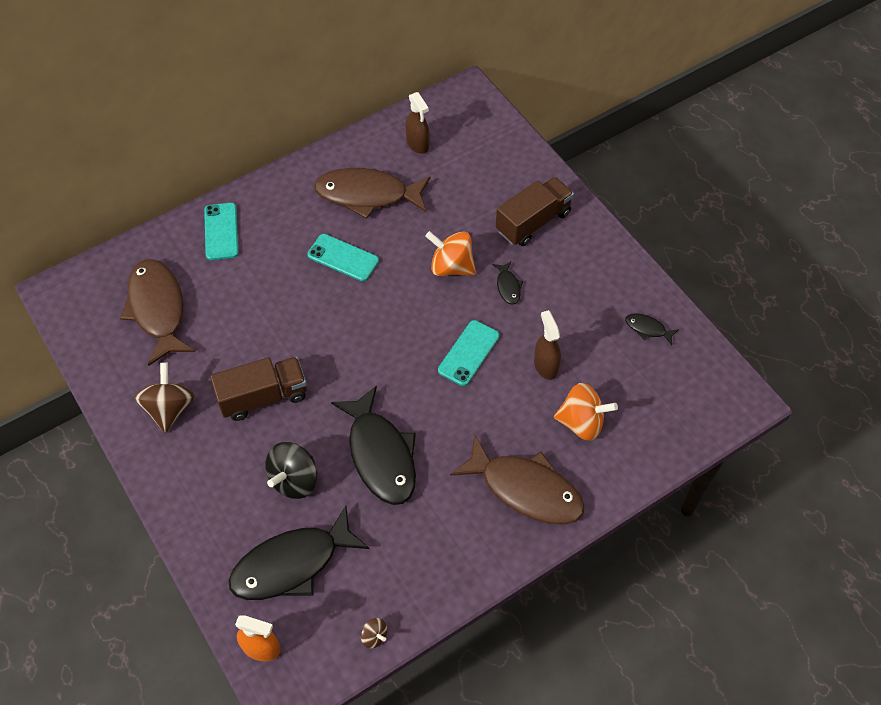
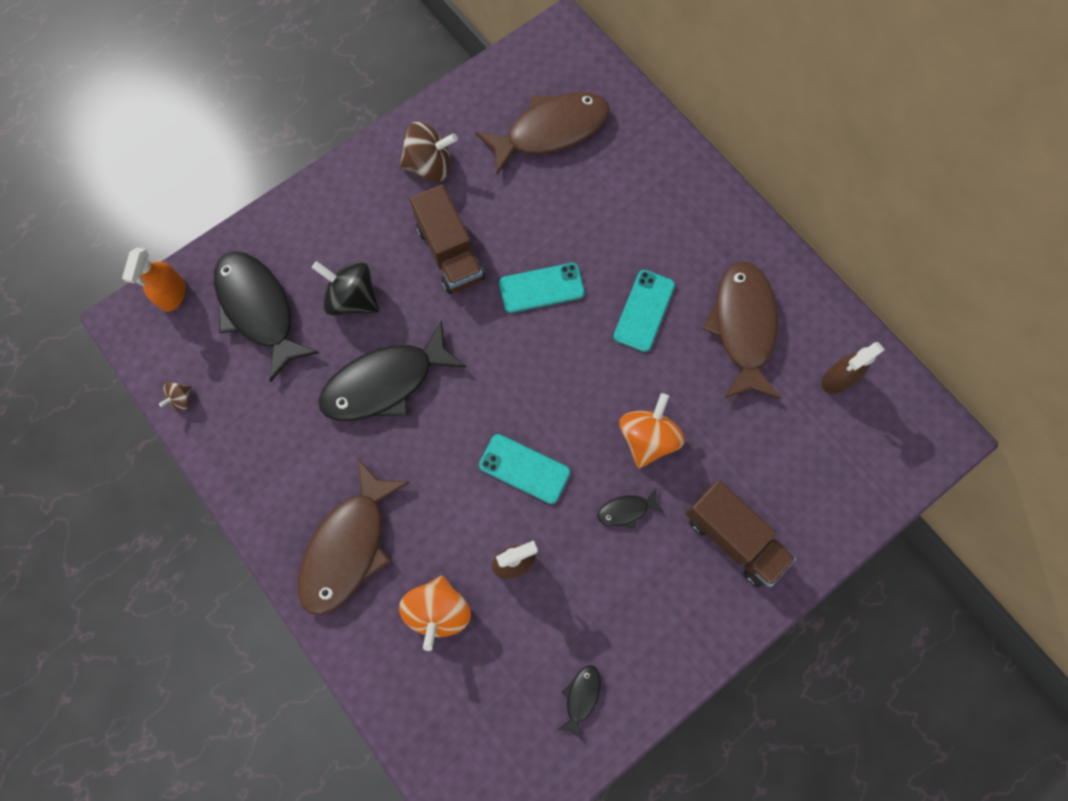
camera: 85 degrees right, 15 degrees up
turquoise phone [204,203,238,260] -> turquoise phone moved to [499,263,585,313]

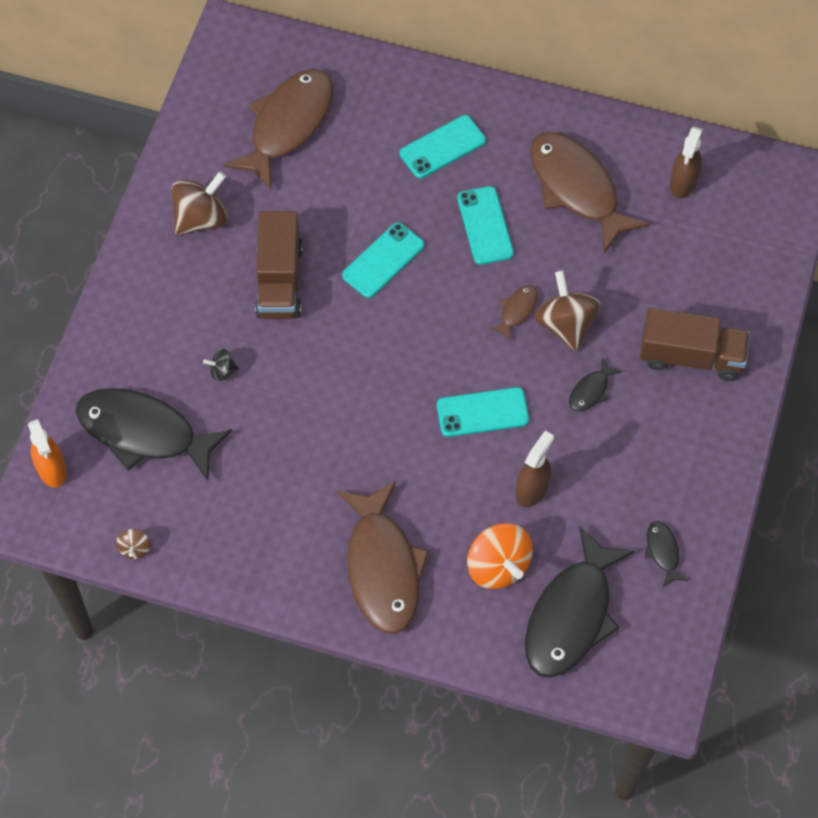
camera: 35 degrees left, 10 degrees down
black spinning top [312,261,379,316] -> black spinning top [203,349,239,381], size x0.49
black fish [318,321,467,421] -> black fish moved to [525,526,635,678]
brown truck [410,185,485,294] -> brown truck turned 60 degrees clockwise [255,211,303,319]
orange spinning top [619,393,685,468] -> brown spinning top [534,270,601,352]
none -> turquoise phone [400,115,486,179]
none -> brown fish [489,285,538,341]

